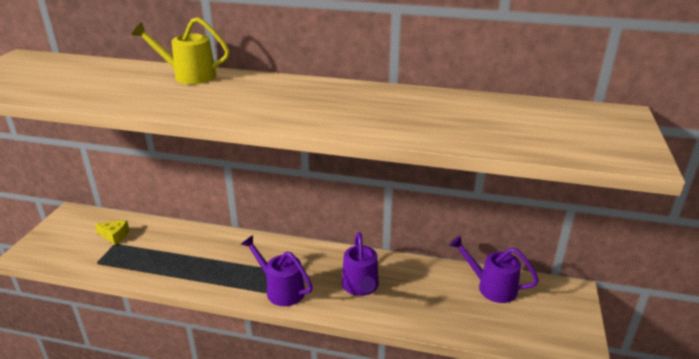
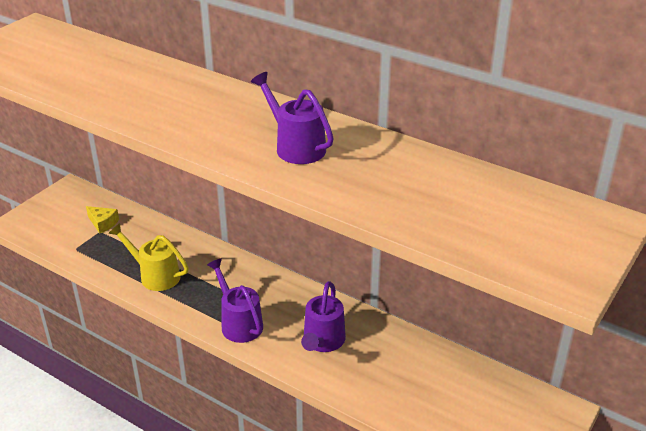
camera: 20 degrees right, 5 degrees up
yellow watering can [132,17,230,84] -> yellow watering can moved to [108,223,189,291]
purple watering can [449,236,539,303] -> purple watering can moved to [251,72,334,164]

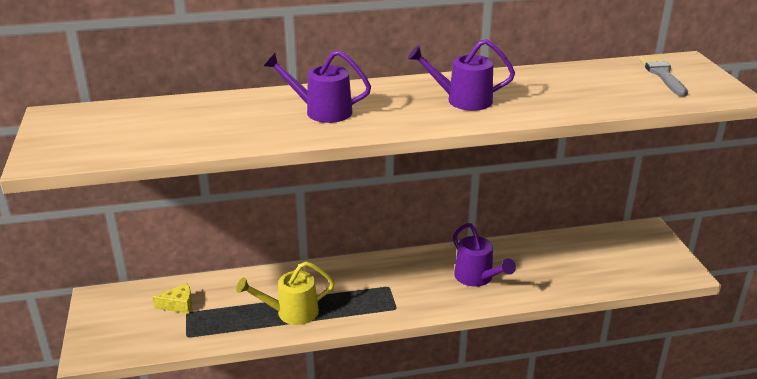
camera: 45 degrees left, 5 degrees down
purple watering can [207,258,263,343] -> purple watering can moved to [264,50,371,123]
none -> grey brush [639,56,688,97]

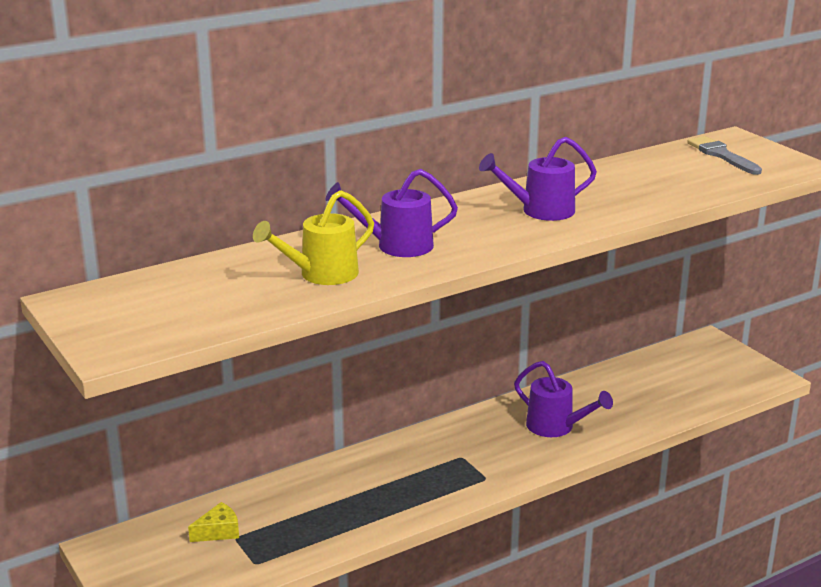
camera: 20 degrees left, 5 degrees down
yellow watering can [236,261,335,325] -> yellow watering can moved to [253,190,374,285]

